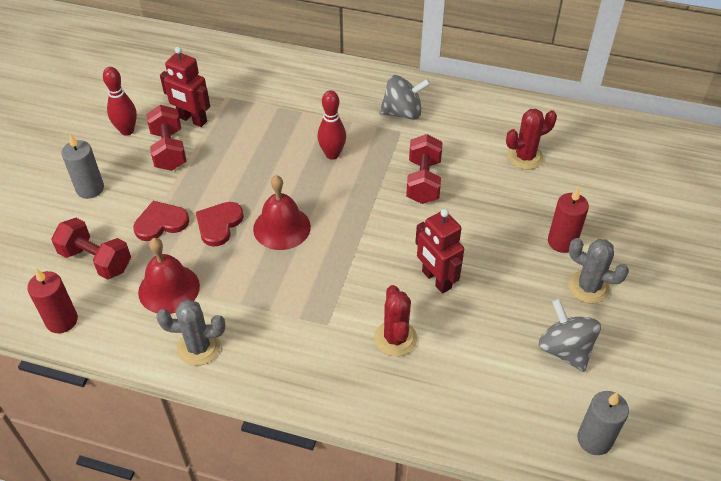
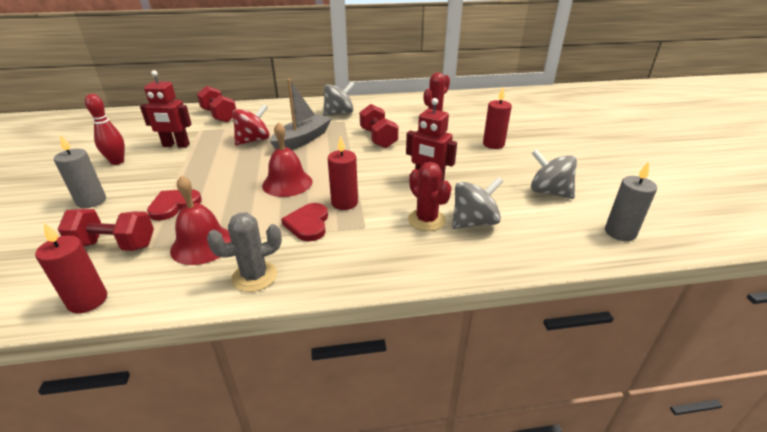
camera: 25 degrees left, 15 degrees down
red dumbbell [146,105,186,171] -> red dumbbell moved to [197,86,236,122]
red heart [196,202,244,247] -> red heart moved to [281,203,328,241]
red bowling pin [317,90,346,160] -> grey boat [270,79,332,150]
grey cactus [568,238,629,304] -> none
none -> red spinning top [232,104,270,145]
none -> red candle [328,136,358,210]
none -> grey spinning top [452,177,503,229]

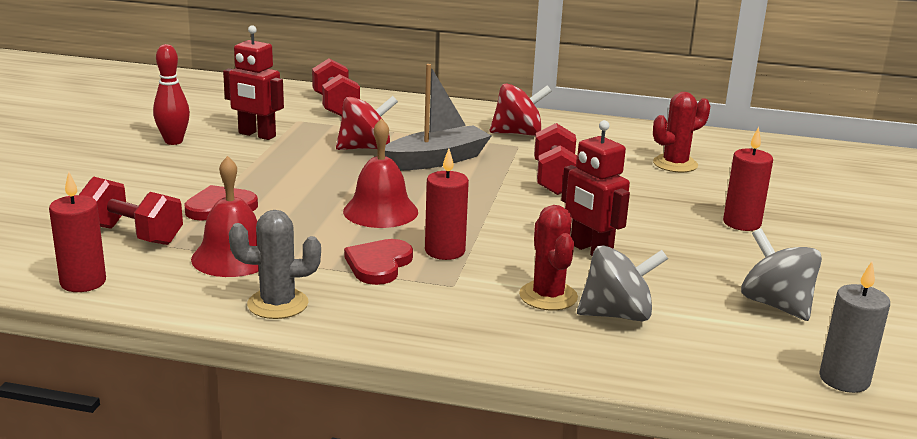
camera: 20 degrees right, 10 degrees down
grey candle [54,134,106,208] -> none
grey spinning top [323,82,355,116] -> red spinning top [490,83,552,136]

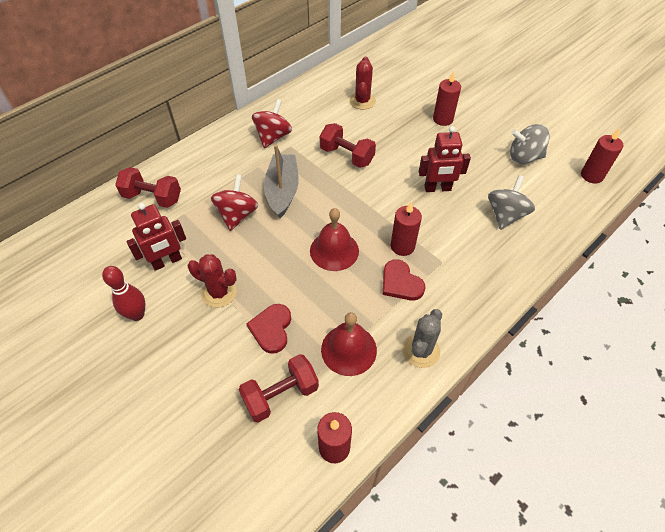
camera: 55 degrees left, 30 degrees up
red cactus [519,205,578,311] -> red cactus moved to [188,254,237,308]
grey candle [819,261,890,393] -> red candle [581,128,623,184]

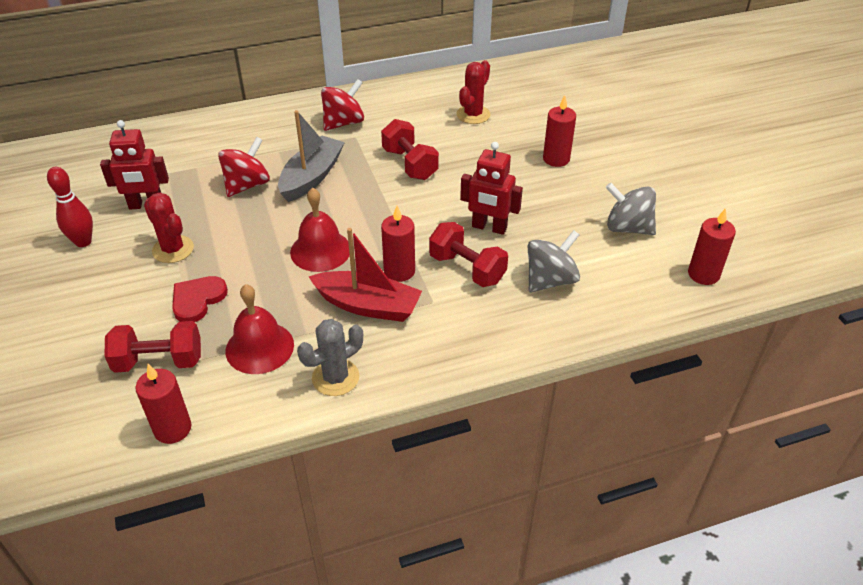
camera: 25 degrees right, 10 degrees down
red dumbbell [115,167,181,208] -> red dumbbell moved to [429,222,508,287]
red heart [383,259,426,300] -> red boat [309,228,422,322]

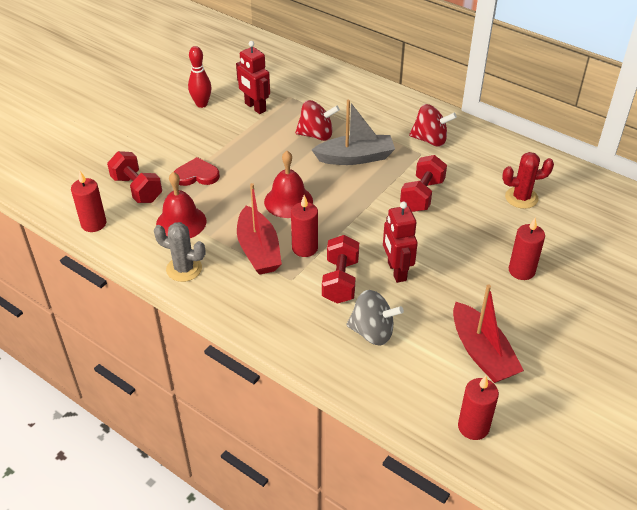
camera: 55 degrees right, 0 degrees up
red cactus [144,193,194,263] -> none
grey spinning top [606,183,656,235] -> red boat [453,285,524,383]

